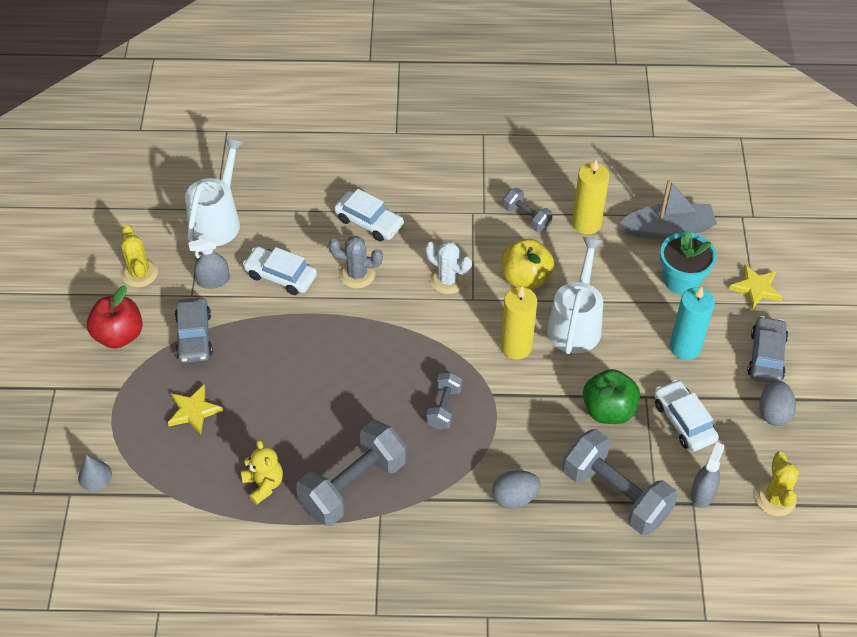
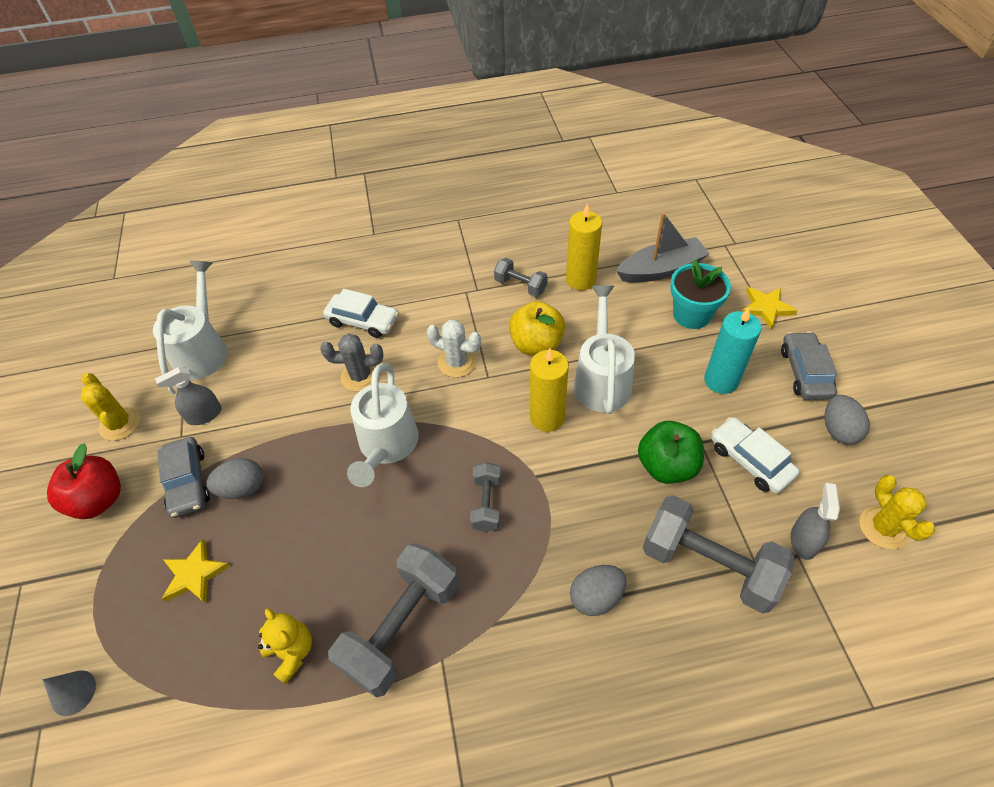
camera: 10 degrees left, 0 degrees up
white car [243,246,317,295] -> none
none -> grey egg [207,458,263,499]
none -> white watering can [347,363,419,487]

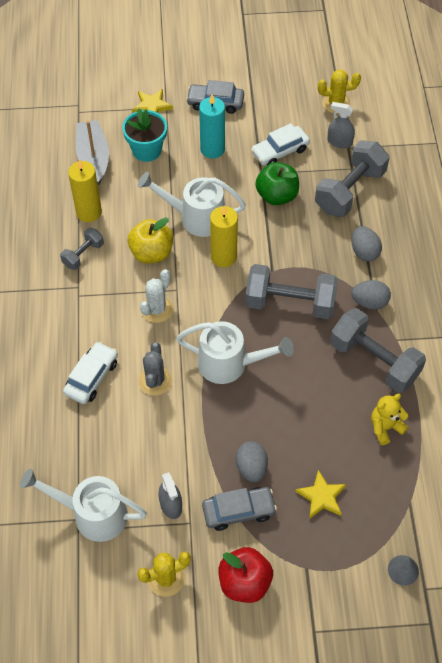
camera: 85 degrees left, 5 degrees up
grey dumbbell [470,462,501,532] -> grey dumbbell [245,264,338,319], size x1.91
grey egg [824,395,870,444] -> grey egg moved to [352,280,391,309]

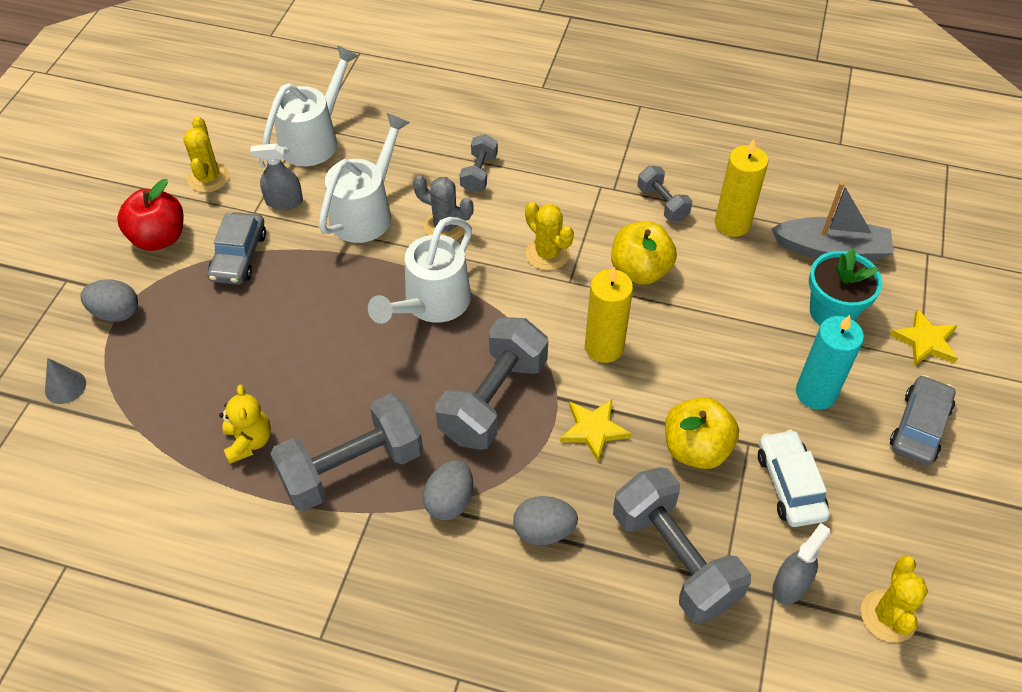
camera: 110 degrees right, 5 degrees down
white car [63,342,118,404] -> grey dumbbell [460,134,498,193]
white watering can [138,172,246,237] -> white watering can moved to [319,113,410,243]
white cactus [140,269,173,323] -> yellow cactus [525,202,574,270]
grey egg [235,441,268,482] -> grey egg moved to [80,279,138,322]
green apple [255,162,299,205] -> yellow apple [665,397,739,469]
yellow star [295,470,346,518] -> yellow star moved to [560,399,631,462]

